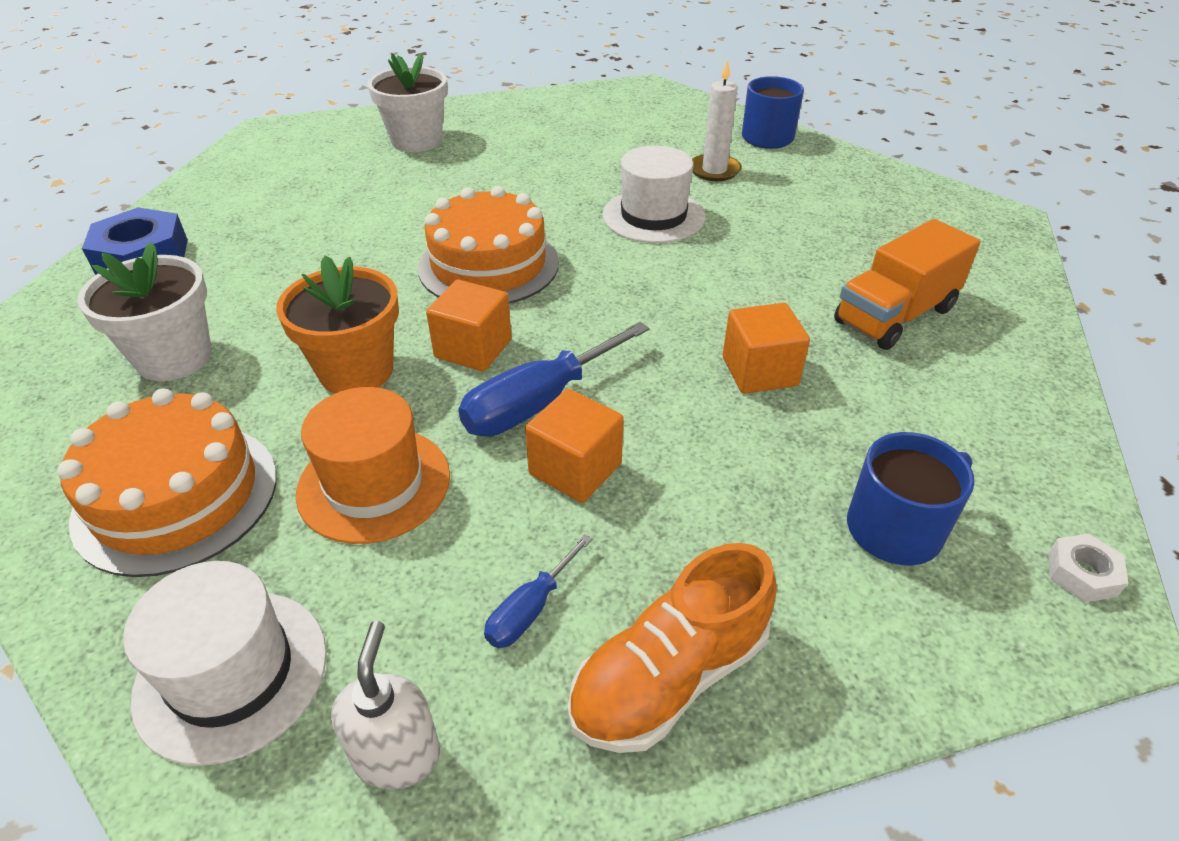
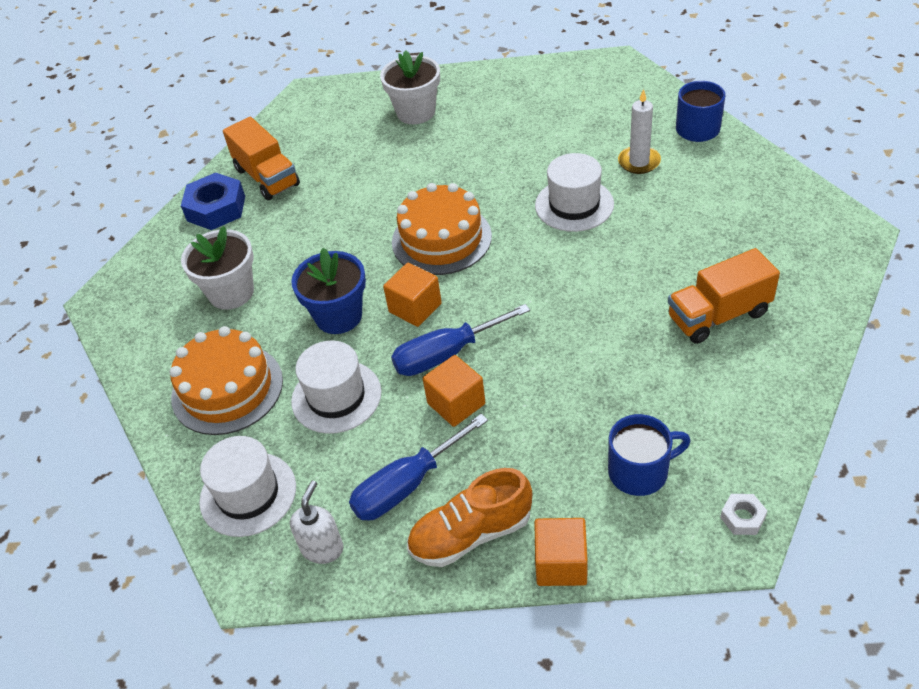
camera: 20 degrees right, 5 degrees up
orange flower pot [276,255,399,393] -> blue flower pot [291,248,366,334]
orange hat [296,387,450,544] -> white hat [291,340,381,434]
blue screwdriver [484,534,592,648] -> blue screwdriver [349,414,488,521], size x1.88
orange cube [723,303,810,394] -> orange cube moved to [534,518,588,586]
none -> orange truck [223,117,300,200]

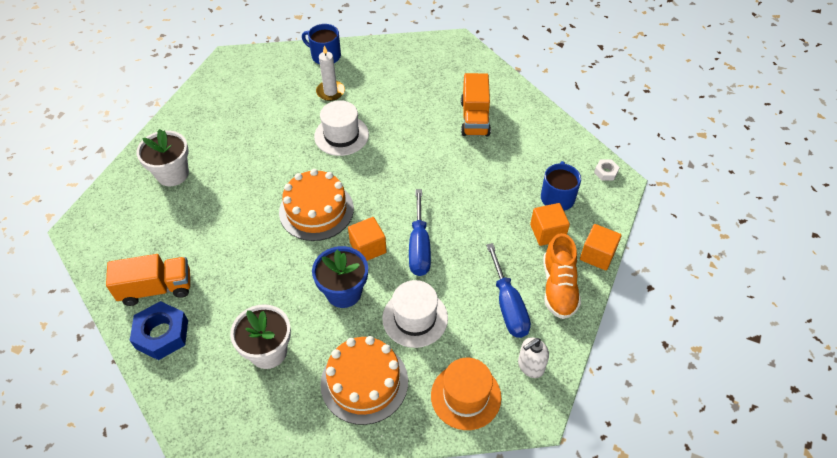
camera: 70 degrees left, 5 degrees up
white hat [199,436,296,537] -> orange hat [431,358,501,430]
white soap dispenser [290,480,343,564] -> white soap dispenser turned 75 degrees counterclockwise [518,337,549,378]
orange cube [423,355,485,427] -> orange cube moved to [530,203,570,246]

